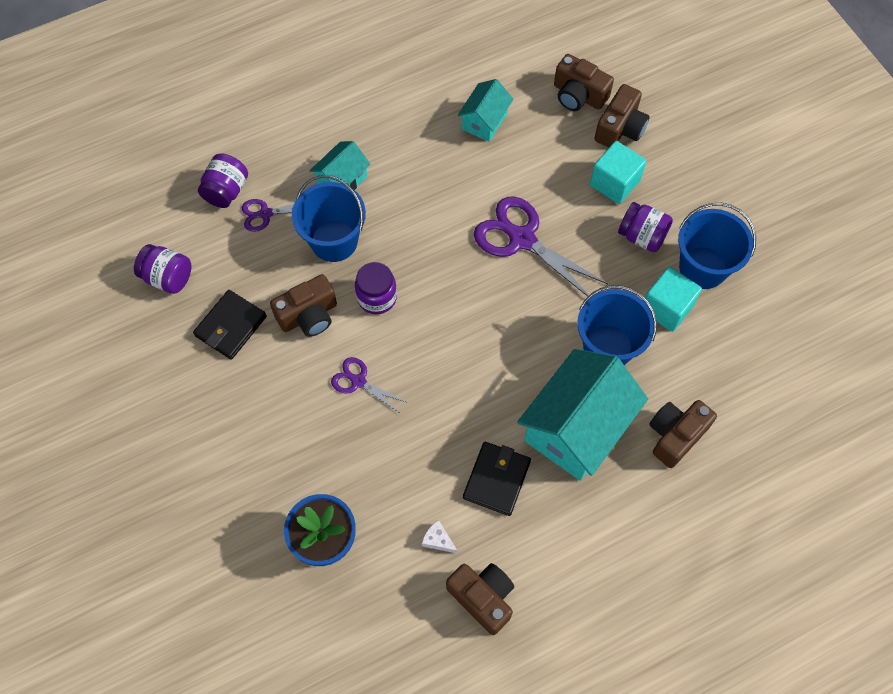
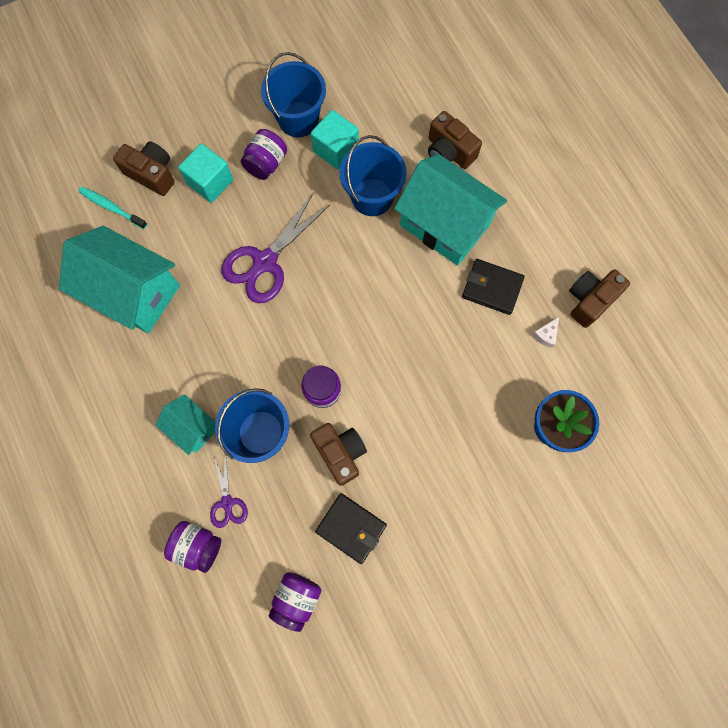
camera: 90 degrees left, 10 degrees up
purple scissors [331,357,408,412] -> none
turquoise house [458,79,513,142] -> turquoise house [59,226,180,333], size x1.93
brown camera [554,54,614,111] -> turquoise toothbrush [79,187,147,229]

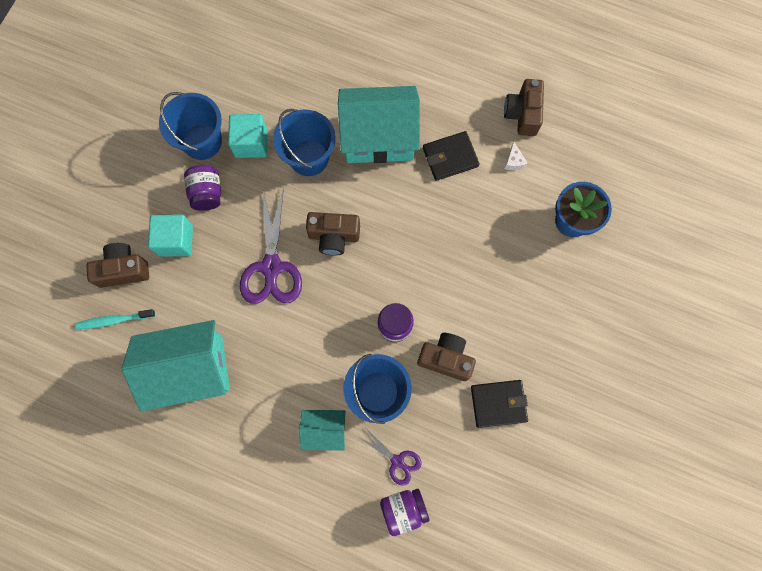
camera: 40 degrees left, 0 degrees up
purple jar [269,572,321,632] -> none
brown camera [428,111,482,169] -> brown camera moved to [306,212,360,255]

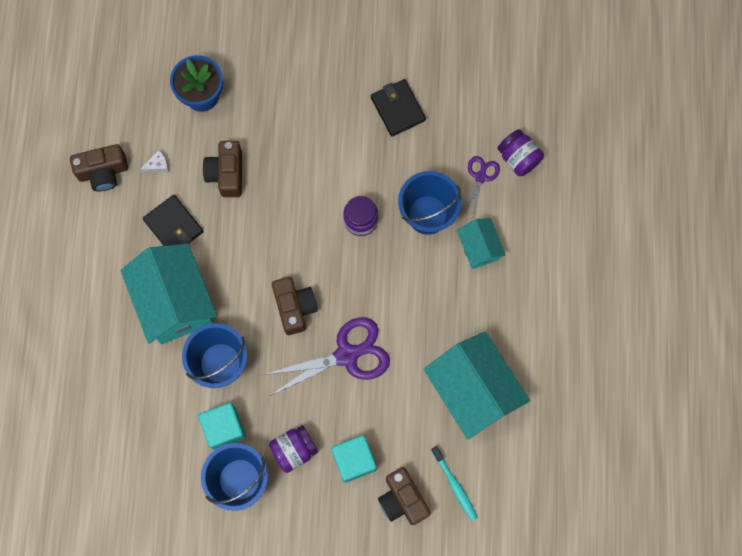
camera: 110 degrees left, 0 degrees up
brown camera [417,333,476,381] -> brown camera moved to [203,141,242,197]

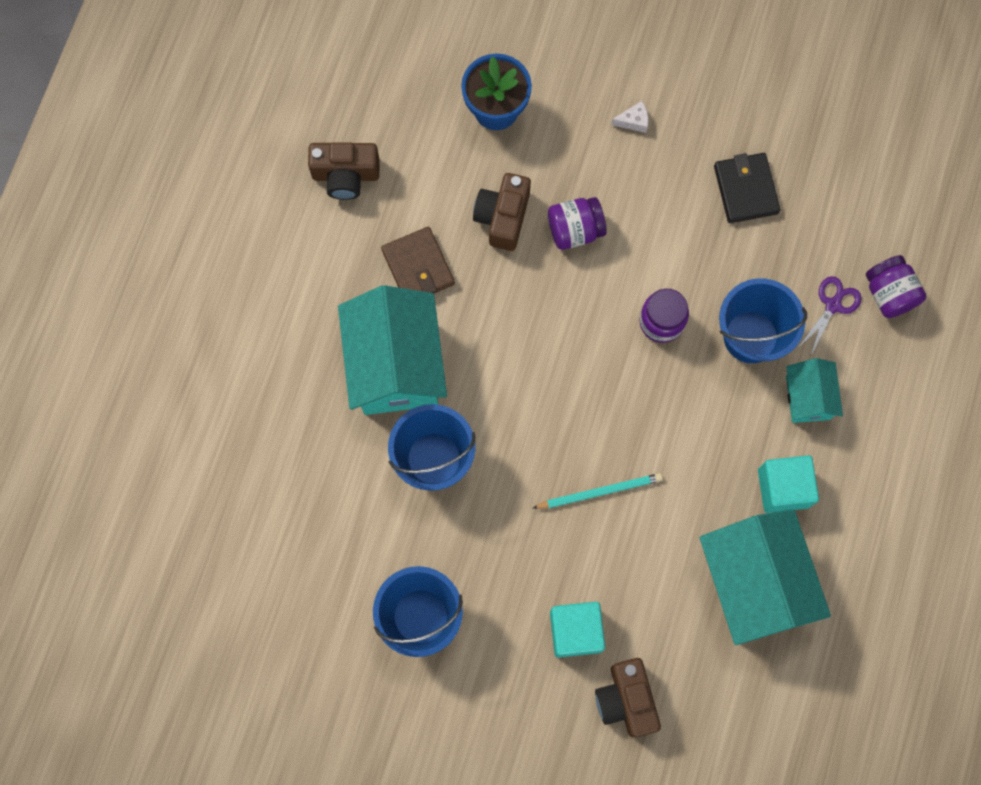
camera: 15 degrees right, 0 degrees up
white cheese [140,150,169,173] -> white cheese moved to [611,101,648,133]
black wallet [143,195,204,246] -> brown wallet [381,227,455,293]
turquoise cube [198,402,246,450] -> turquoise cube moved to [758,455,819,513]
purple scissors [263,317,390,396] -> turquoise pencil [533,473,663,509]
purple jar [269,425,318,473] -> purple jar moved to [548,197,607,250]
brown camera [272,277,318,335] -> none
turquoise toothbrush [431,446,478,521] -> none

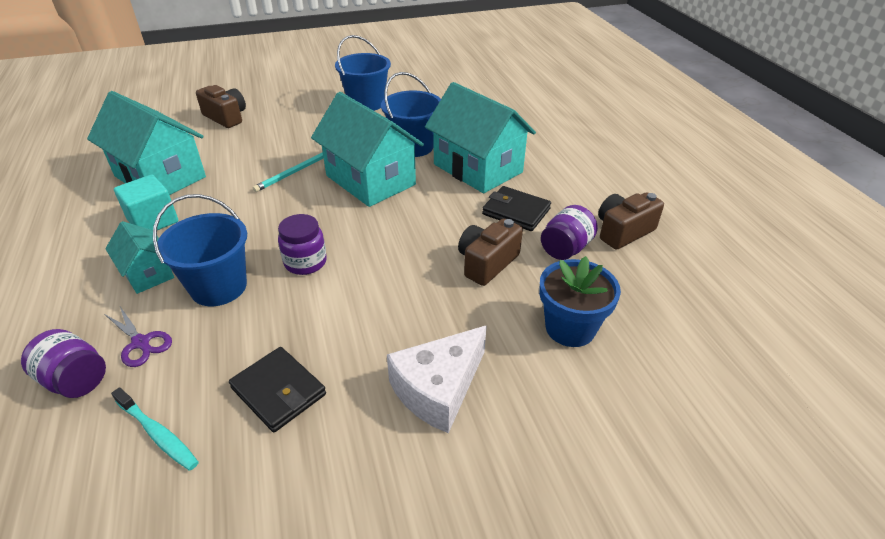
camera: 145 degrees right, 35 degrees down
brown wallet [381,227,455,293] -> black wallet [482,186,551,231]
brown camera [473,173,531,251] -> brown camera turned 120 degrees counterclockwise [458,218,523,286]
purple jar [548,197,607,250] -> purple jar moved to [541,205,598,260]
turquoise cube [550,602,605,658] -> none
white cheese [611,101,648,133] -> white cheese [387,325,487,433], size x2.44
purple scissors [798,276,861,357] -> purple scissors turned 45 degrees counterclockwise [106,307,172,367]
none -> turquoise toothbrush [111,387,199,471]
none -> turquoise house [311,92,424,207]

